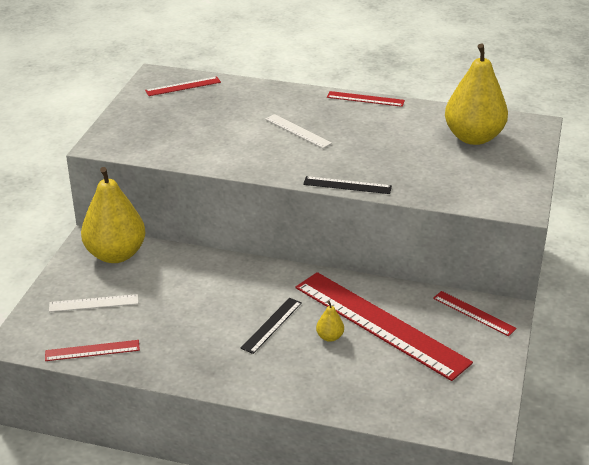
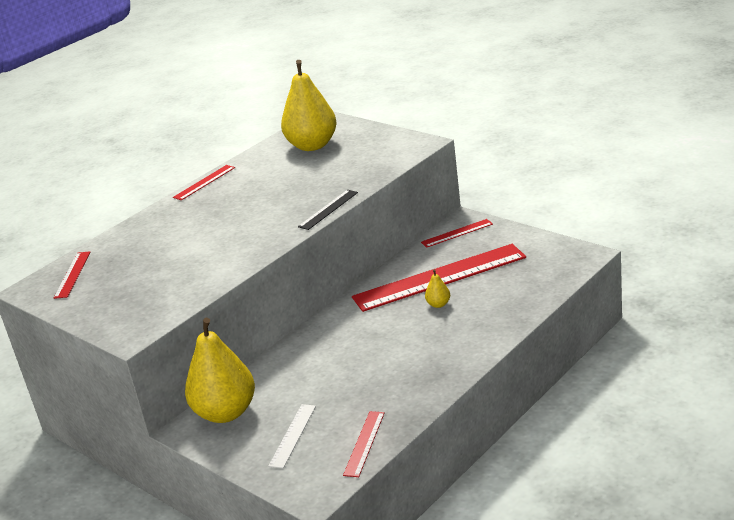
camera: 60 degrees left, 5 degrees down
black ruler [240,298,302,354] -> none
white ruler [265,114,332,148] -> none

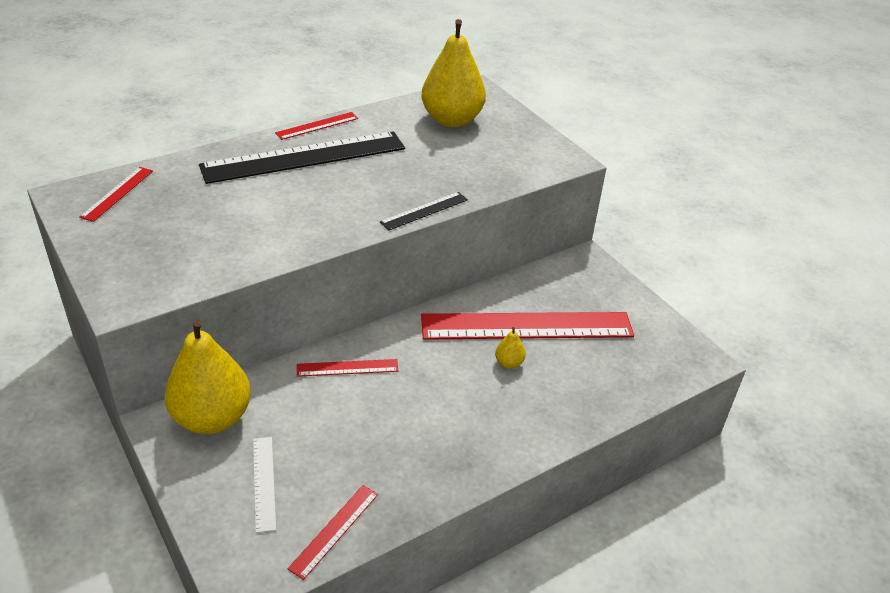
camera: 10 degrees right, 10 degrees up
white ruler [268,404,316,468] -> white ruler turned 45 degrees counterclockwise [253,437,276,533]
red ruler [421,219,493,248] -> red ruler moved to [297,359,398,377]
none -> black ruler [199,131,405,184]

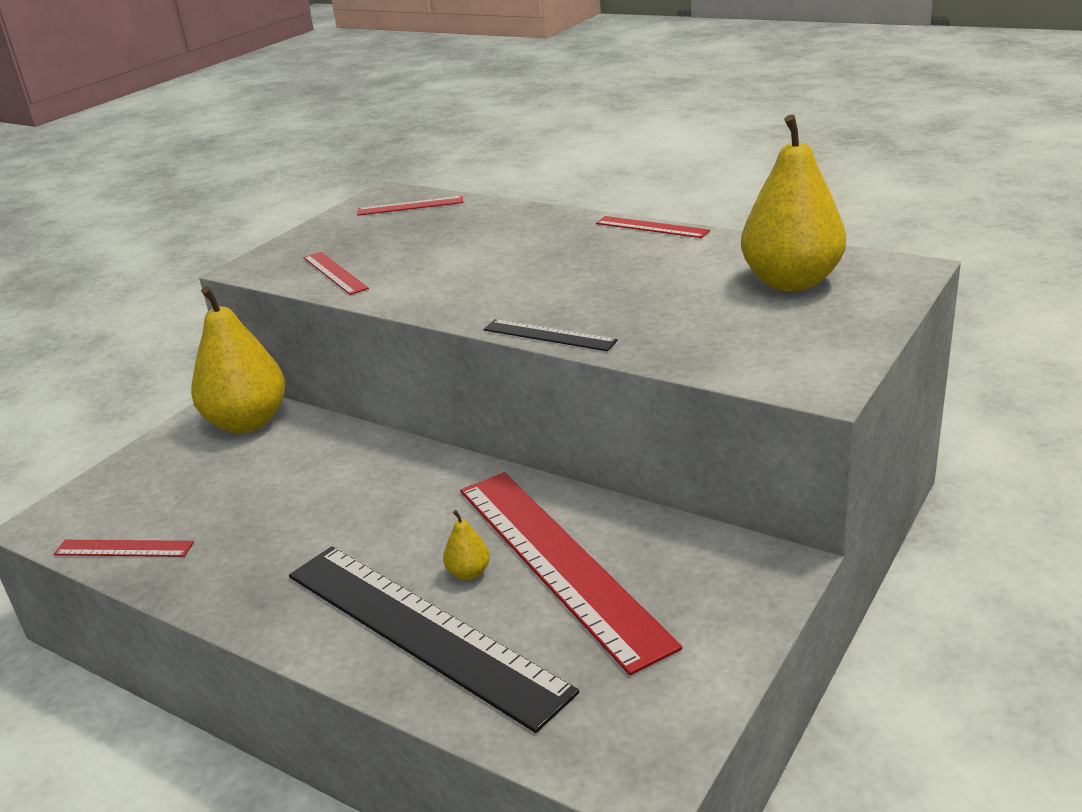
camera: 70 degrees right, 10 degrees down
black ruler [199,131,405,184] -> black ruler moved to [289,546,579,733]
white ruler [253,437,276,533] -> none
red ruler [297,359,398,377] -> red ruler moved to [303,252,369,295]

